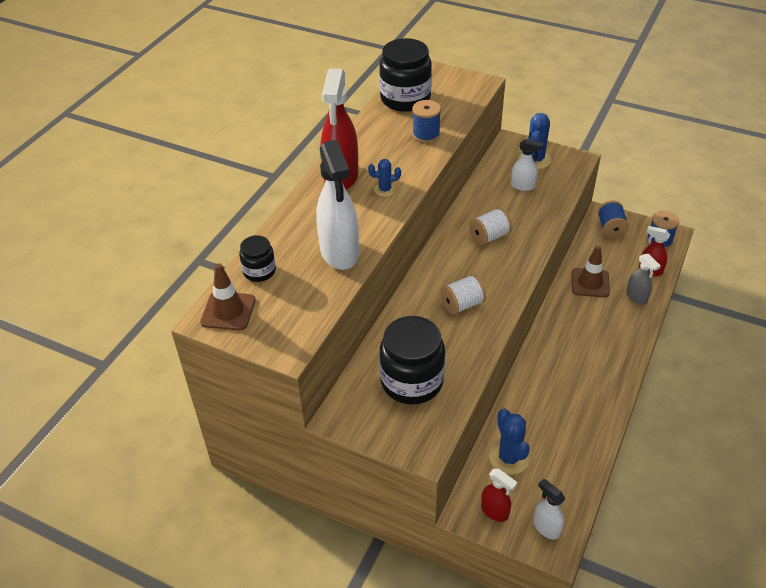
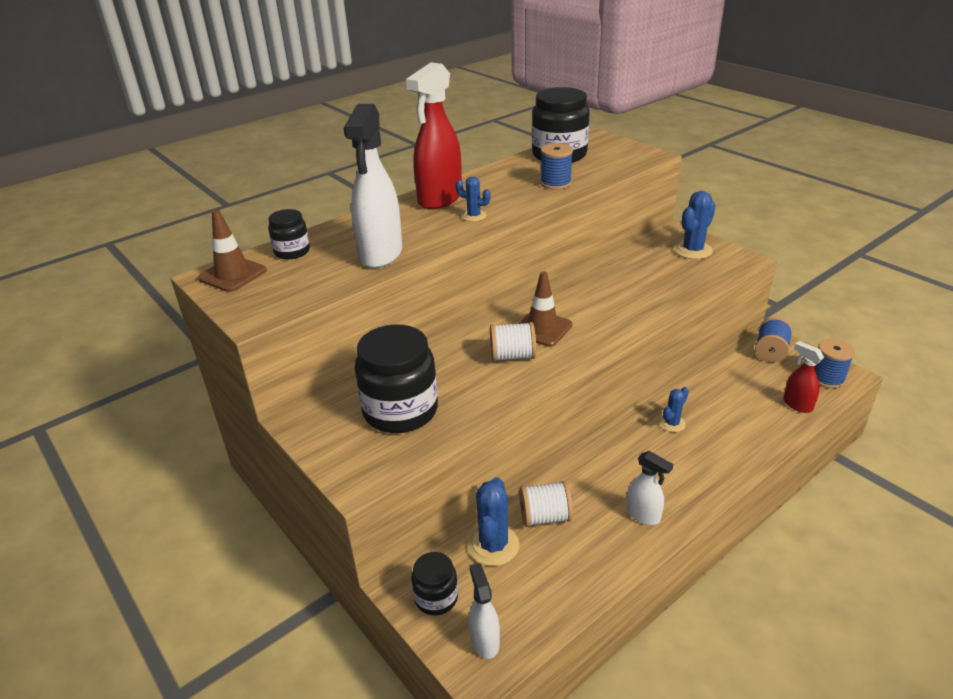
camera: 25 degrees right, 10 degrees down
white spool [469,207,512,245] -> white spool moved to [519,481,573,527]
red spray bottle [481,469,518,522] -> black jar [411,552,458,615]
white spray bottle [511,139,543,191] -> white spray bottle moved to [626,451,673,525]
brown traffic cone [572,245,610,298] -> brown traffic cone moved to [518,271,573,347]
grey spray bottle [626,254,661,305] -> none
none -> blue cactus [659,387,689,432]

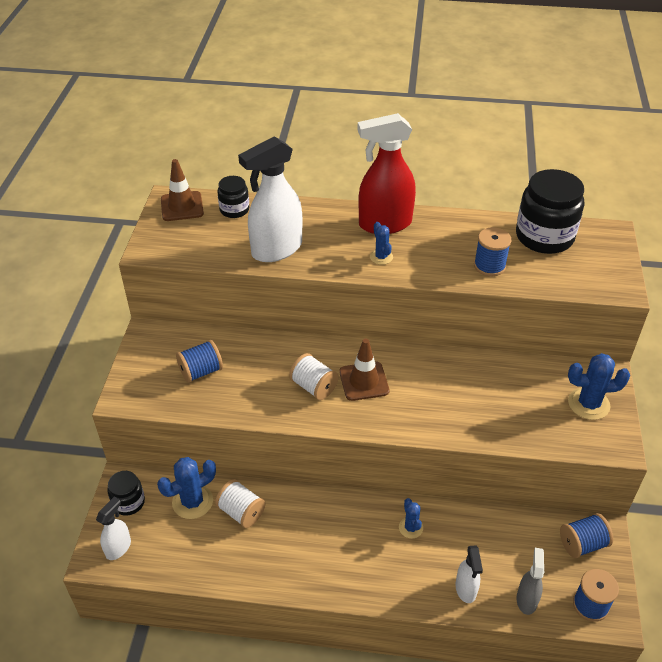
camera: 45 degrees right, 10 degrees up
black jar [355,325,438,433] -> blue spool [176,340,223,383]
white spray bottle [626,451,673,525] -> white spray bottle moved to [455,545,483,603]
blue cactus [659,387,689,432] -> blue cactus turned 75 degrees clockwise [399,498,423,539]
red spray bottle [783,341,824,413] -> grey spray bottle [516,548,544,615]

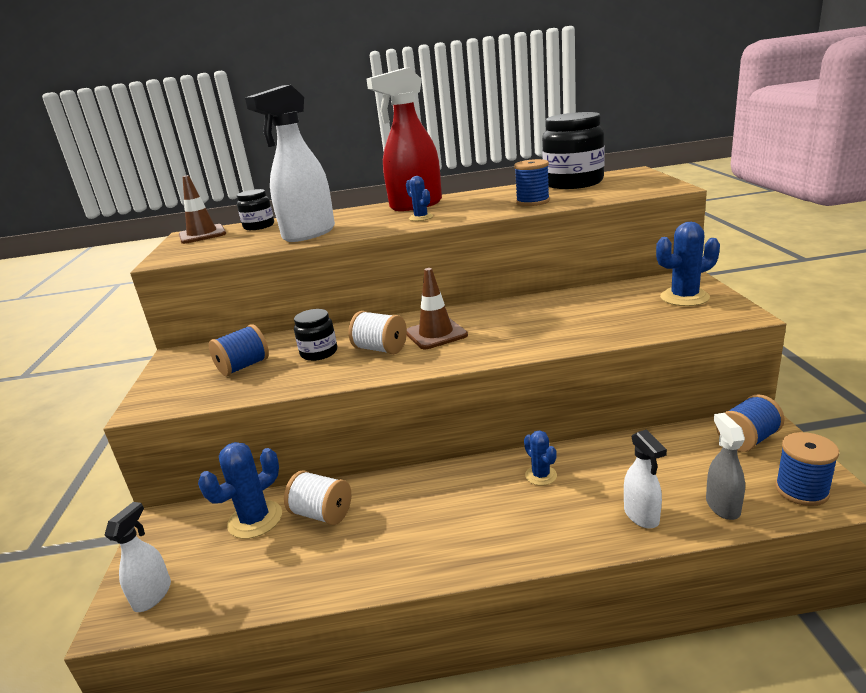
camera: 10 degrees left, 20 degrees down
black jar [107,471,145,516] -> black jar moved to [294,309,337,361]

